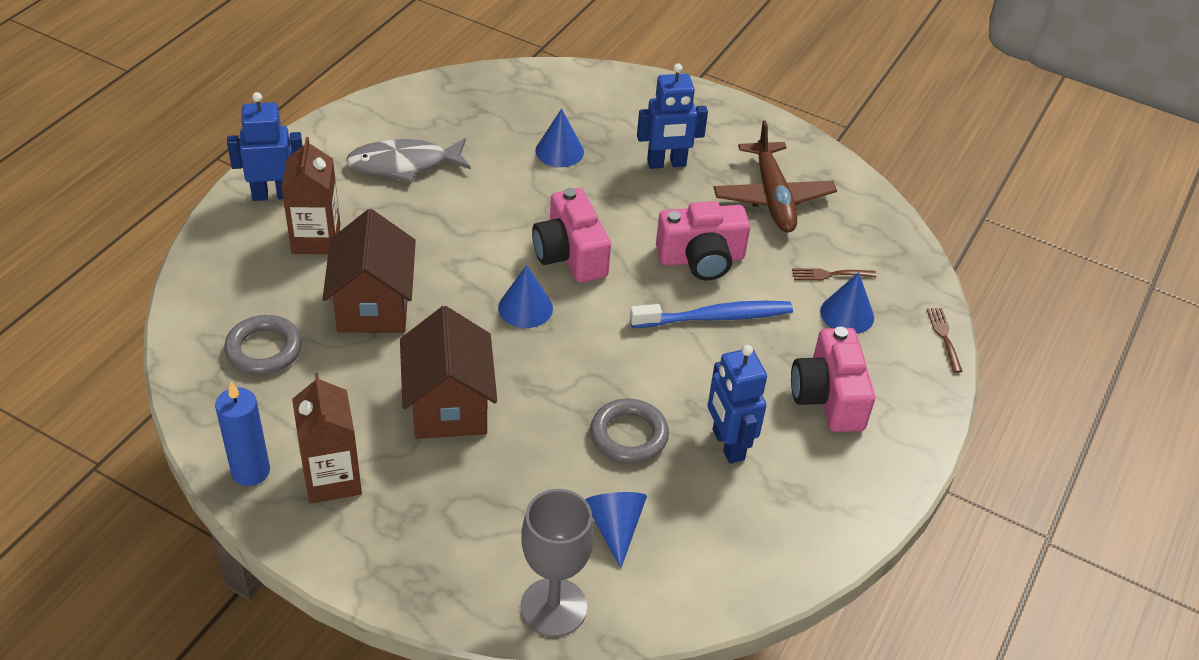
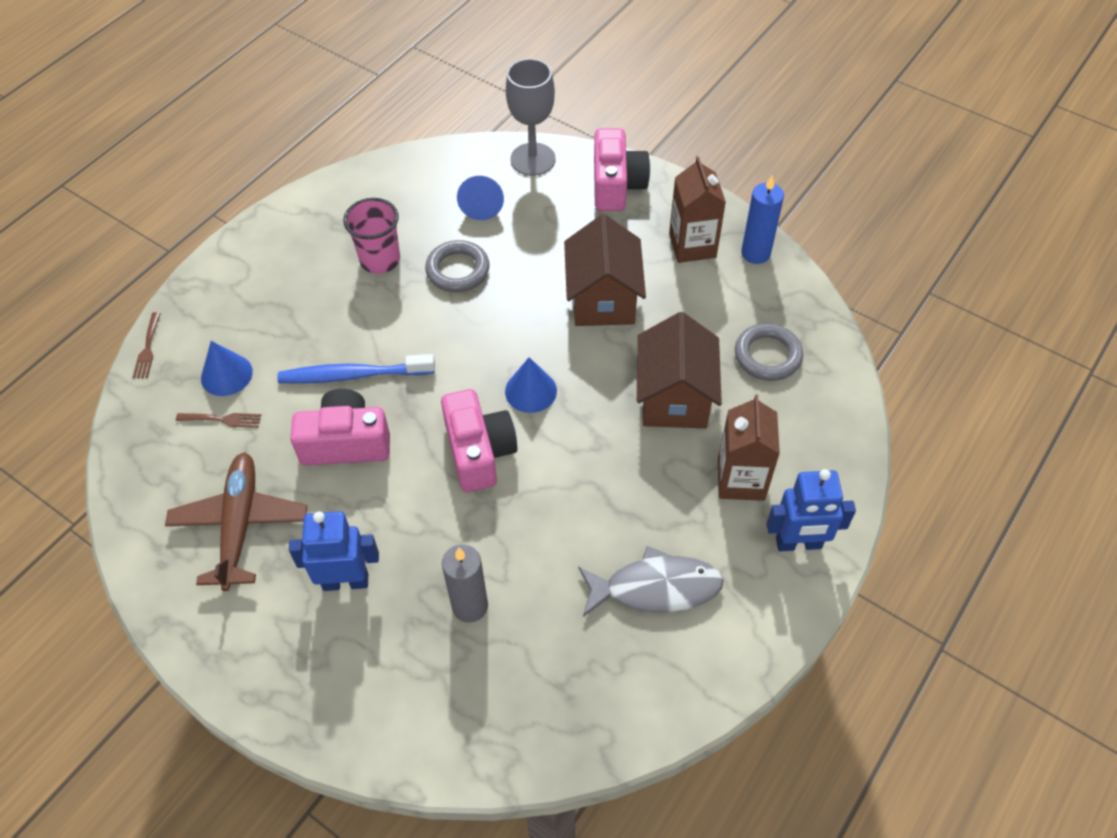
camera: 170 degrees left, 10 degrees up
blue cone [535,109,584,167] -> grey candle [442,544,488,623]
blue robot [708,345,767,464] -> pink cup [343,198,400,274]
pink camera [791,327,875,432] -> pink camera moved to [594,128,650,211]

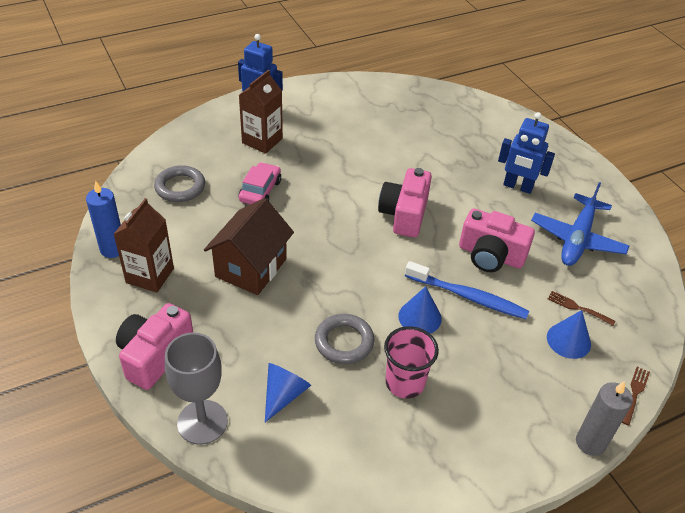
camera: 155 degrees left, 10 degrees down
brown plane [165,452,307,591] -> blue plane [531,182,629,266]
grey candle [442,544,488,623] -> grey candle moved to [576,381,633,456]
blue cone [505,357,557,413] -> blue cone moved to [398,286,442,333]
grey fish [578,546,724,617] -> none
brown house [637,312,722,428] -> pink car [239,162,281,204]

